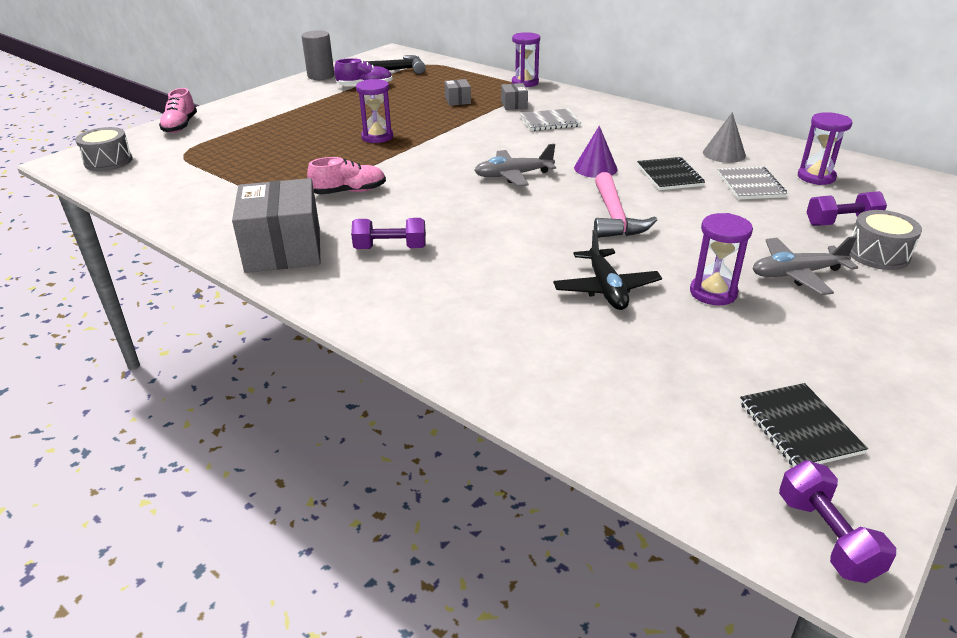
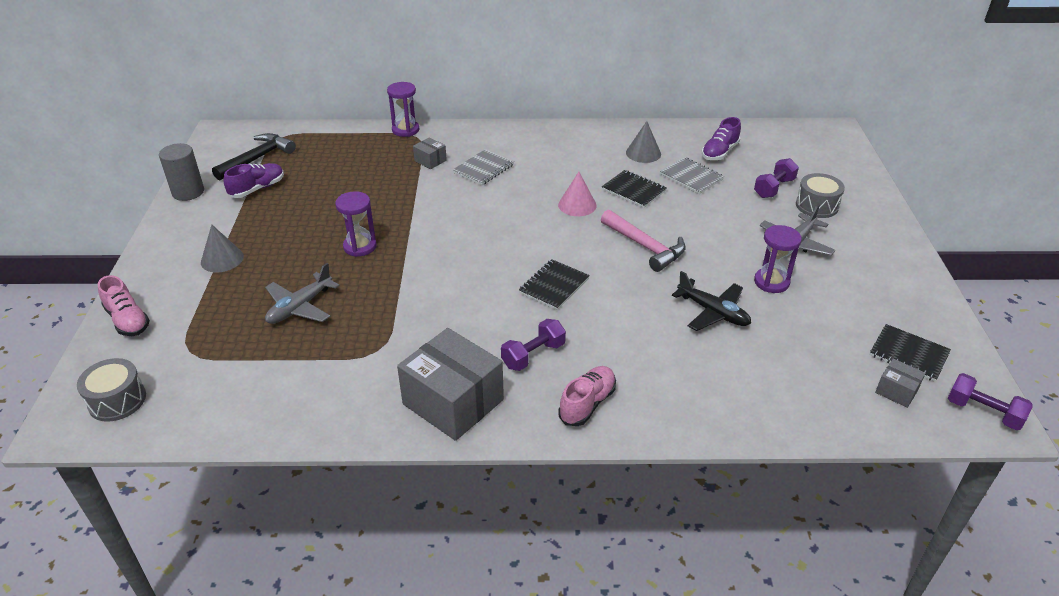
camera: 40 degrees left, 5 degrees up
pink shoe [307,157,386,195] -> pink shoe moved to [558,366,616,426]
grey box [444,79,471,106] -> grey box moved to [875,359,926,408]
grey plane [474,144,556,187] -> grey plane moved to [265,263,340,324]
purple cone [574,126,617,178] -> pink cone [558,172,597,216]
purple hourglass [798,112,852,185] -> purple shoe [702,117,741,160]
none -> grey cone [201,224,244,273]
none -> black notebook [519,259,590,310]

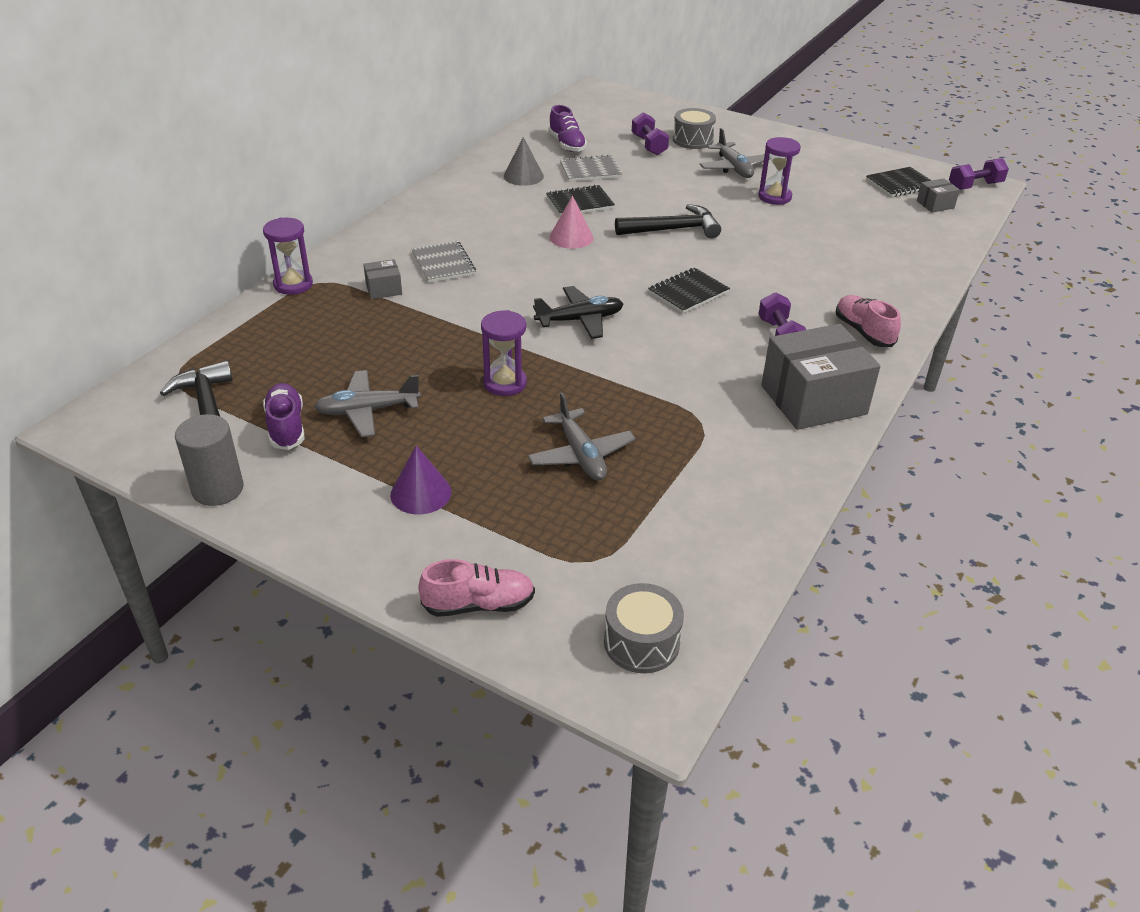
camera: 60 degrees left, 0 degrees up
grey cone [201,224,244,273] -> purple cone [390,445,452,514]
black notebook [519,259,590,310] -> black notebook turned 75 degrees clockwise [648,268,730,313]
pink hammer [601,210,686,272] -> black hammer [615,204,721,238]
black plane [672,271,751,331] -> black plane moved to [533,286,623,339]
none -> grey plane [314,370,421,437]

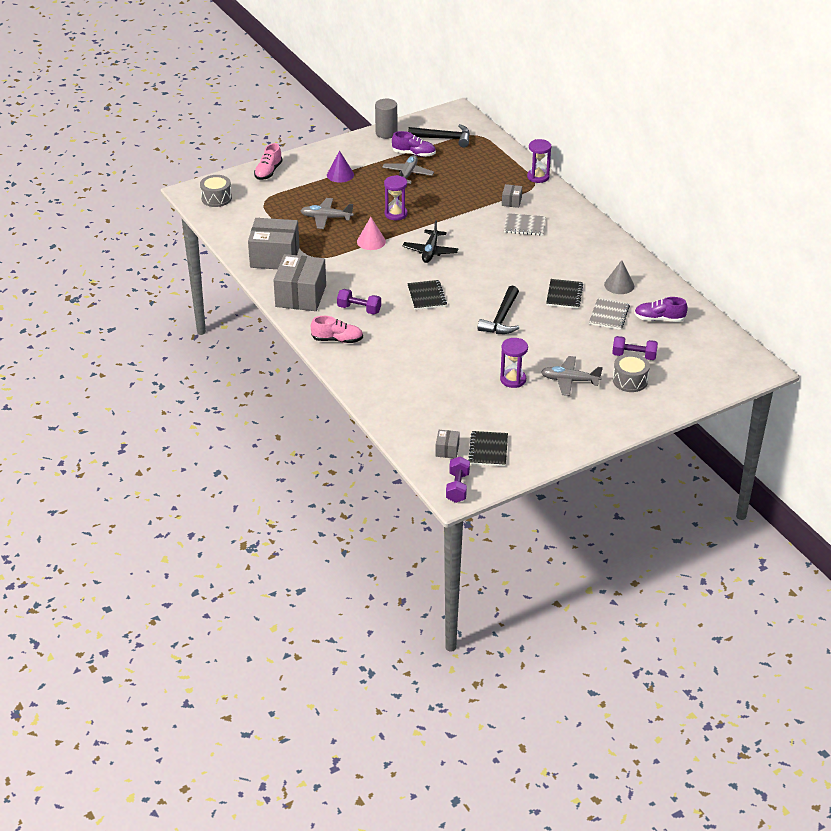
camera: 120 degrees right, 0 degrees up
pink cone [550,196,593,249] -> pink cone moved to [357,217,386,250]
none -> grey box [248,218,299,269]

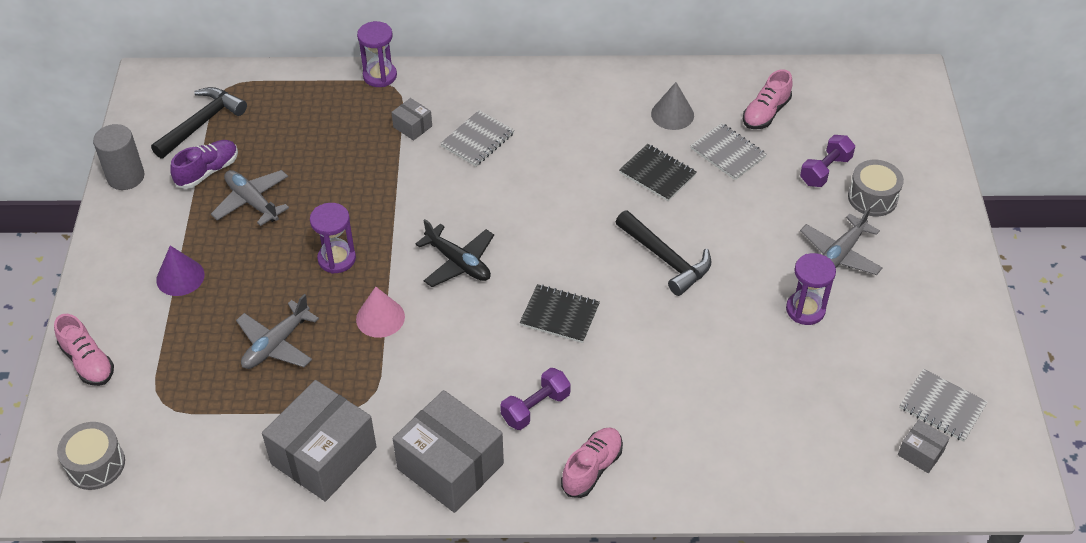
camera: 60 degrees left, 10 degrees up
purple dumbbell [446,456,470,503] -> none
black notebook [469,431,508,466] -> grey notebook [899,369,988,442]
purple shoe [634,297,688,322] -> pink shoe [743,69,793,129]

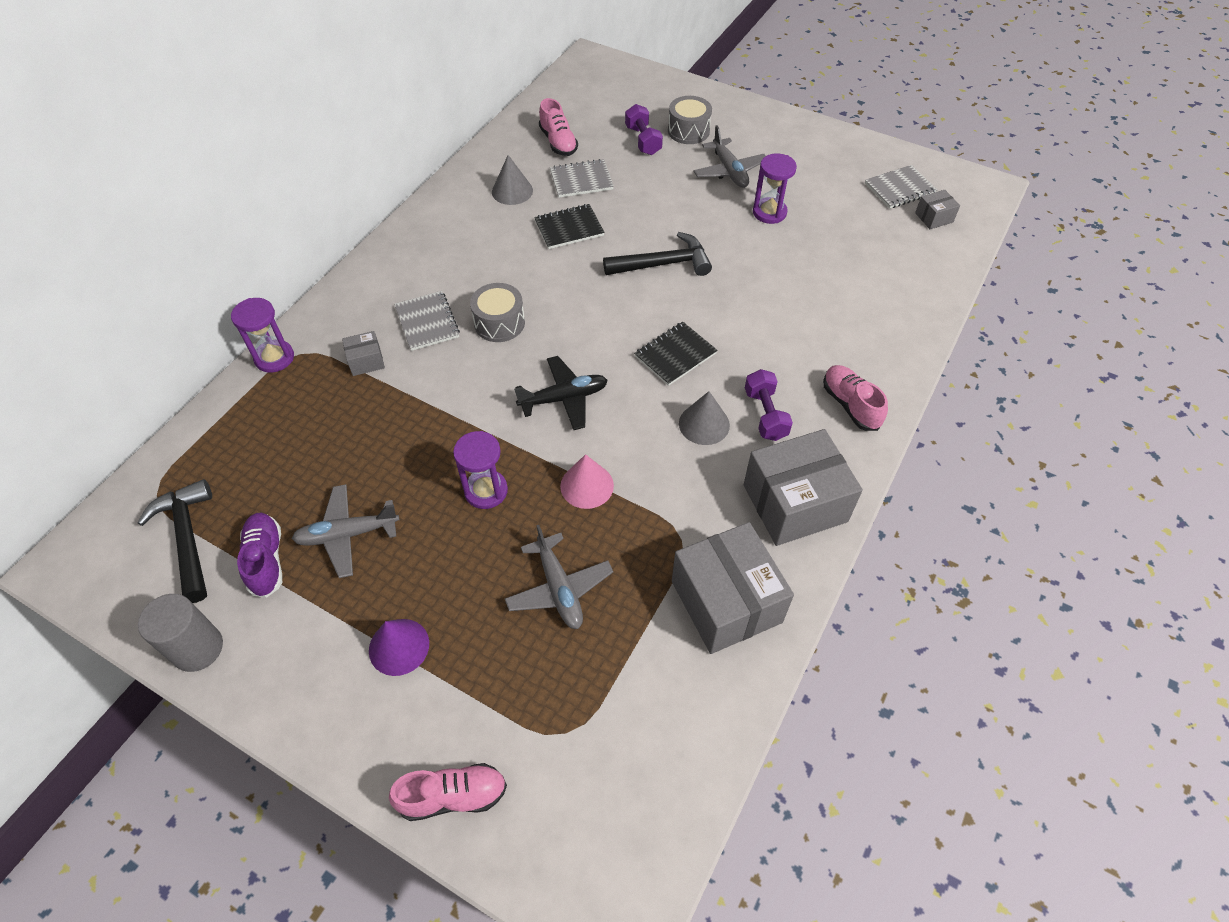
camera: 60 degrees left, 5 degrees up
grey drum [57,422,125,490] -> grey drum moved to [470,283,525,342]
none -> grey cone [679,391,730,445]

